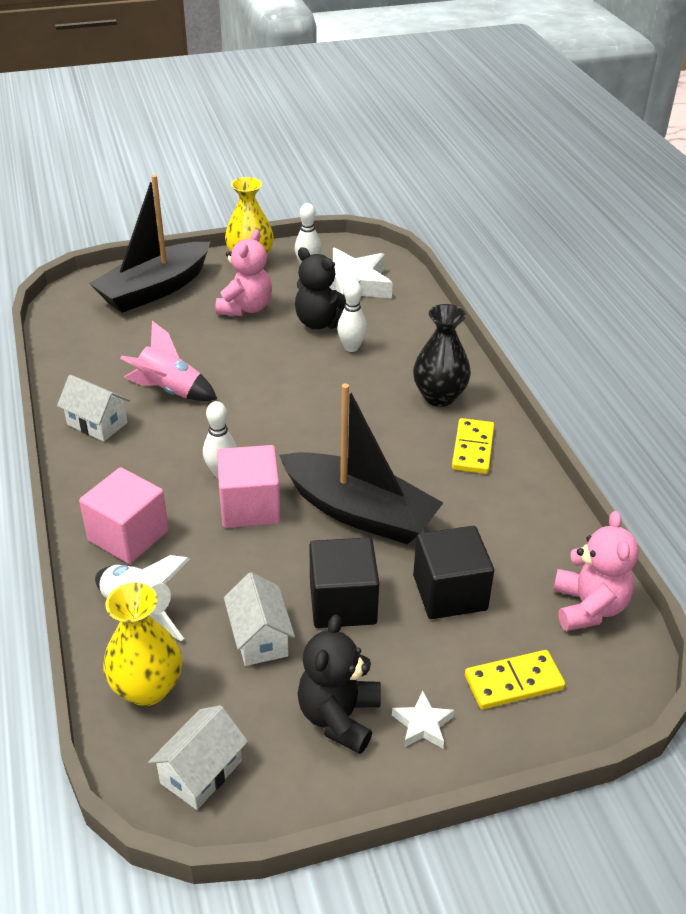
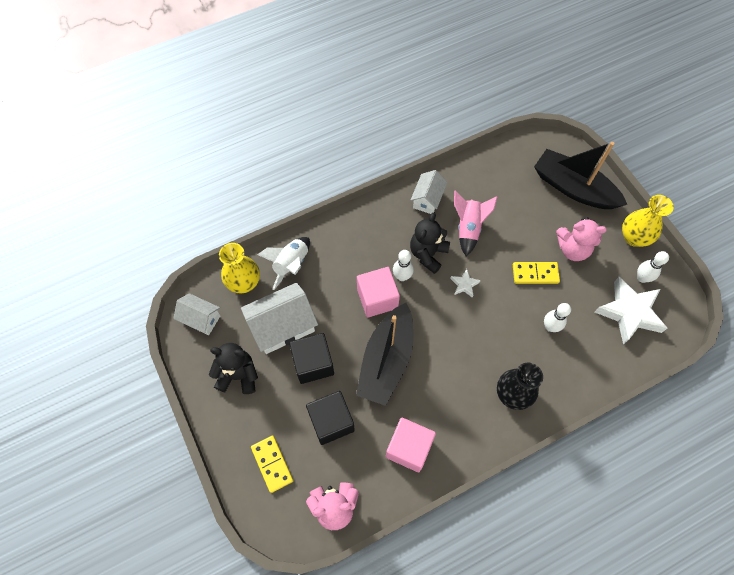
camera: 80 degrees right, 25 degrees up
pink cube [79,467,169,564] -> pink cube moved to [386,418,436,472]
white house [224,572,295,666] -> white house [241,282,318,354], size x1.67
black teddy bear [295,247,346,329] -> black teddy bear moved to [410,213,450,274]
white star [392,691,454,748] -> white star moved to [450,269,481,298]
yellow domino [452,418,494,474] -> yellow domino moved to [513,262,560,284]

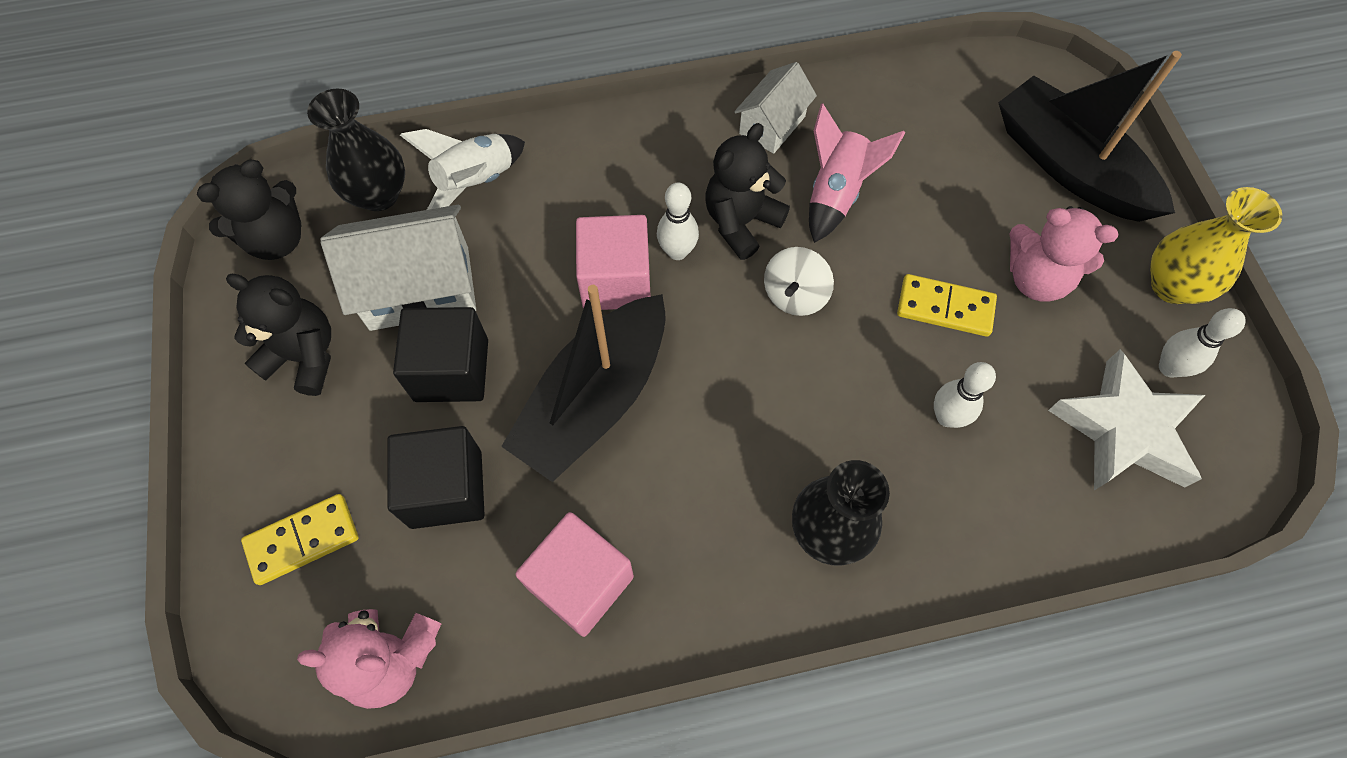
camera: 15 degrees right, 0 degrees up
white house [173,293,220,335] -> black teddy bear [197,160,302,260]
yellow vase [219,243,260,293] -> black vase [307,89,405,211]
yellow domino [251,435,293,493] -> yellow domino turned 75 degrees clockwise [241,494,358,585]
white star [450,269,481,298] -> white spinning top [764,247,834,316]

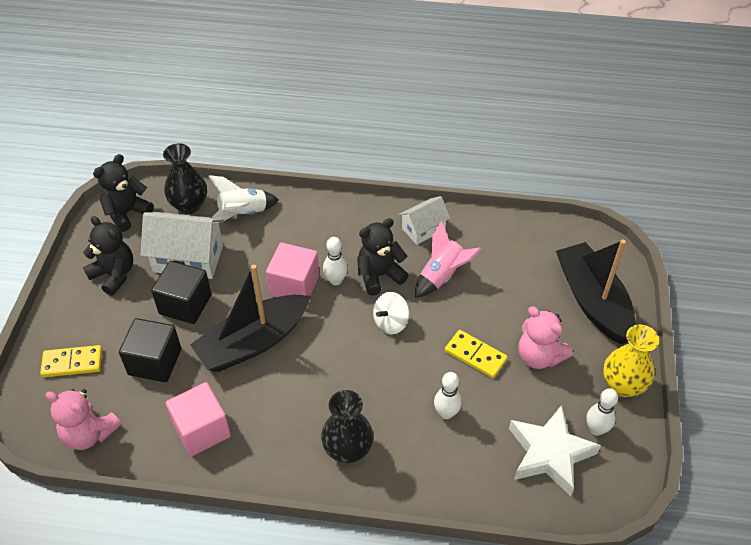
camera: 20 degrees right, 15 degrees down
black teddy bear [197,160,302,260] -> black teddy bear turned 150 degrees clockwise [93,154,154,232]

